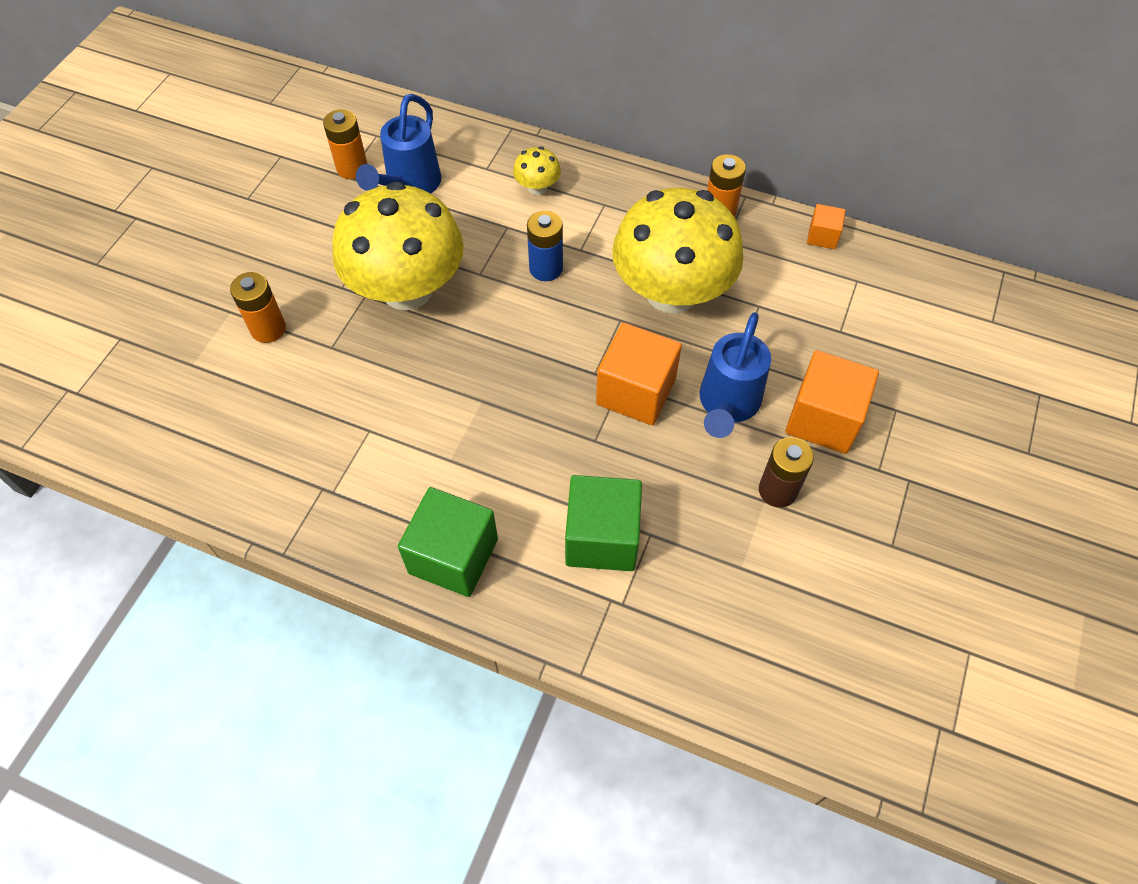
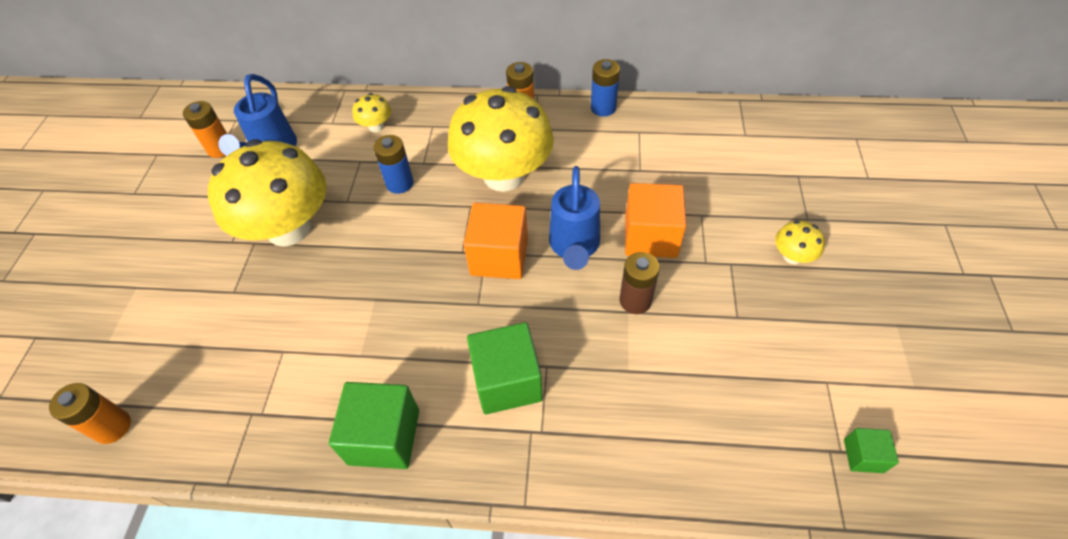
camera: 15 degrees left, 5 degrees down
orange battery [230,272,286,343] -> orange battery moved to [49,383,131,444]
orange cube [807,204,846,249] -> blue battery [591,59,620,117]
none -> yellow mushroom [775,220,825,264]
none -> green cube [844,428,899,473]

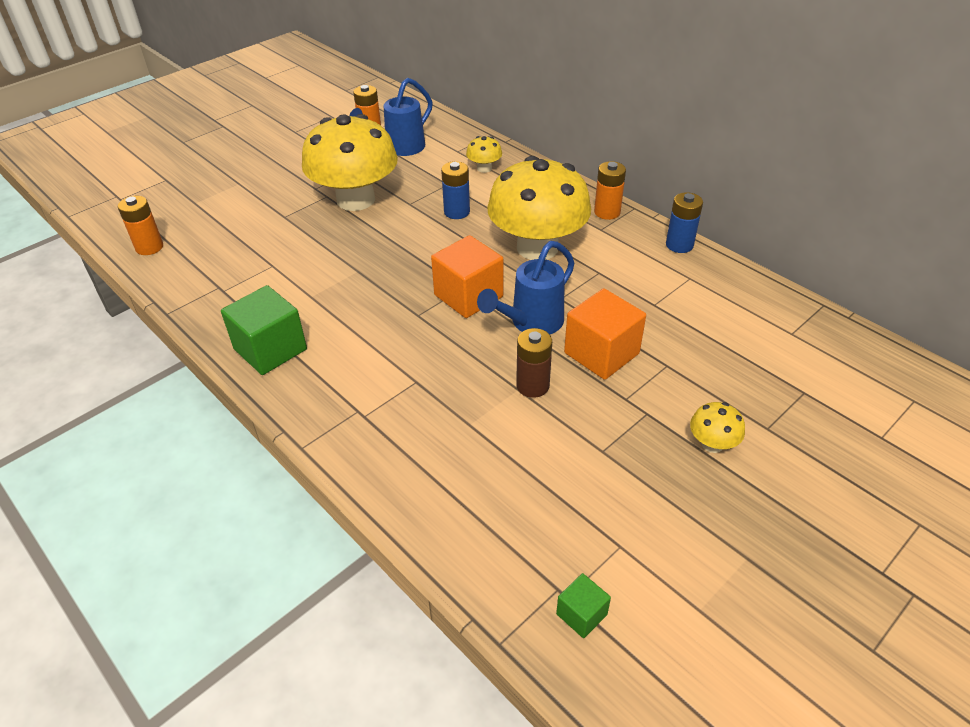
camera: 40 degrees right, 10 degrees down
green cube [467,322,543,414] -> none

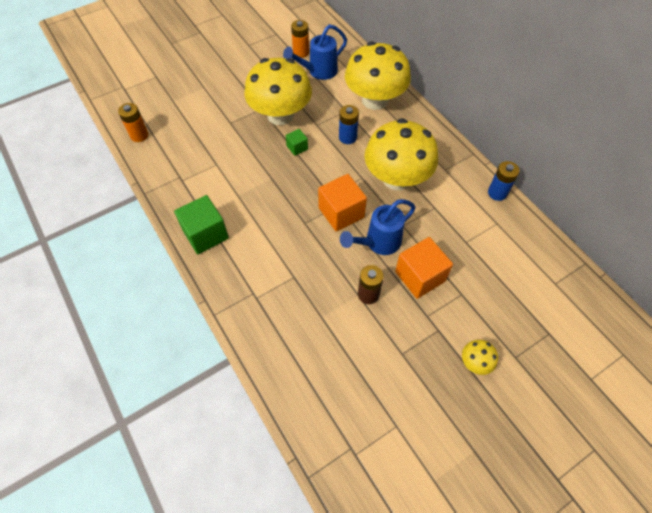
camera: 10 degrees right, 15 degrees up
yellow mushroom [466,136,502,173] -> yellow mushroom [345,41,411,110], size x2.46
green cube [556,573,611,638] -> green cube moved to [286,129,308,156]
orange battery [594,161,626,220] -> none

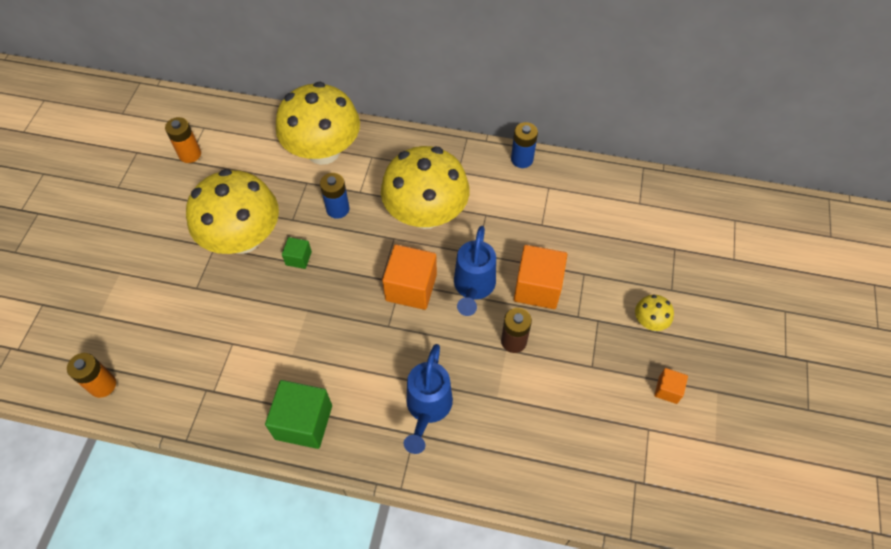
camera: 45 degrees left, 0 degrees up
blue watering can [283,24,347,80] -> blue watering can moved to [404,344,453,454]
none -> orange cube [654,368,688,404]

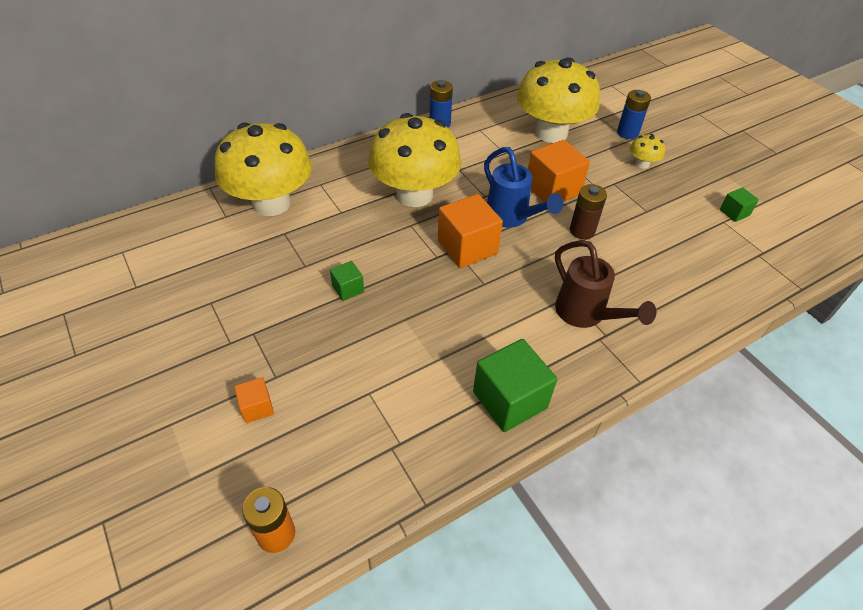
camera: 45 degrees left, 10 degrees down
orange battery [165,117,201,163] -> none
yellow mushroom [186,169,279,254] -> yellow mushroom moved to [517,57,600,143]
blue battery [320,173,350,219] -> blue battery moved to [617,90,651,139]
blue watering can [404,344,453,454] -> brown watering can [555,240,656,328]
orange cube [654,368,688,404] -> orange cube moved to [234,377,274,423]
none -> green cube [720,187,759,222]

